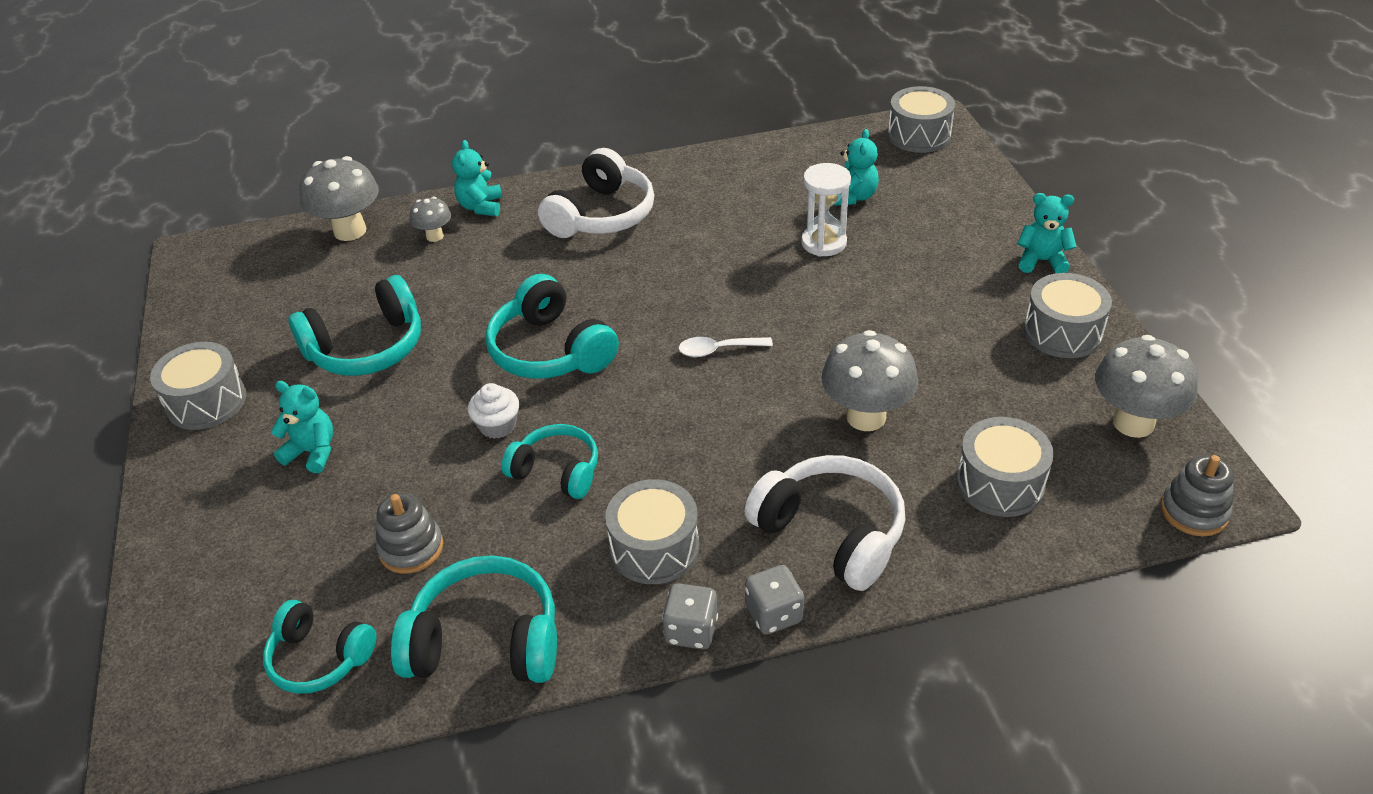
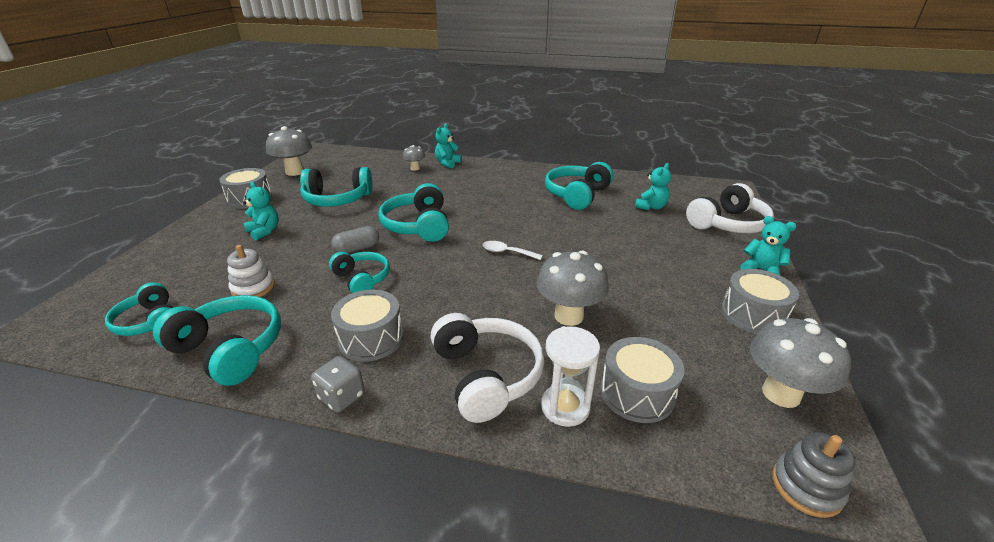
camera: 25 degrees right, 10 degrees down
grey mushroom [299,156,379,241] -> grey mushroom moved to [266,126,312,176]
grey stacking toy [376,493,443,574] -> white stacking toy [227,245,275,297]
white cupcake [468,383,519,439] -> grey capsule [331,226,379,253]
white headphones [538,148,654,238] -> white headphones moved to [686,183,774,233]
grey dice [745,565,804,635] -> none
white hourglass [801,163,851,257] -> white hourglass moved to [541,326,600,427]
grey drum [888,86,955,153] -> none
none -> turquoise headphones [545,162,613,210]

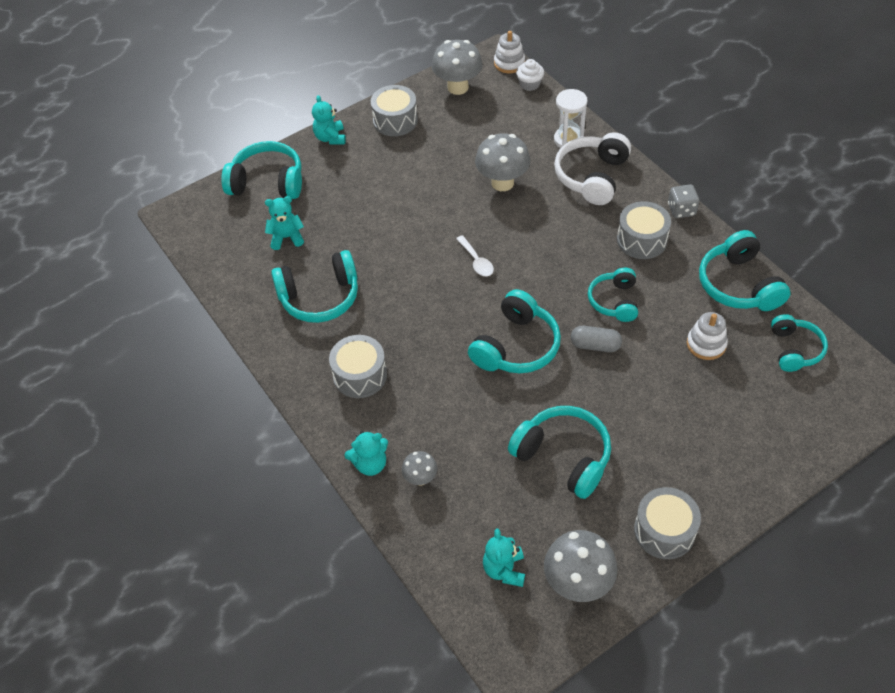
camera: 135 degrees left, 20 degrees up
turquoise teddy bear [243,182,279,241] -> turquoise teddy bear moved to [483,528,525,587]
grey drum [601,337,684,423] -> grey drum moved to [329,335,387,398]
white headphones [686,183,774,233] -> turquoise headphones [221,141,302,199]
grey stacking toy [772,432,856,518] -> white stacking toy [494,31,525,73]
none -> white cupcake [516,59,544,91]

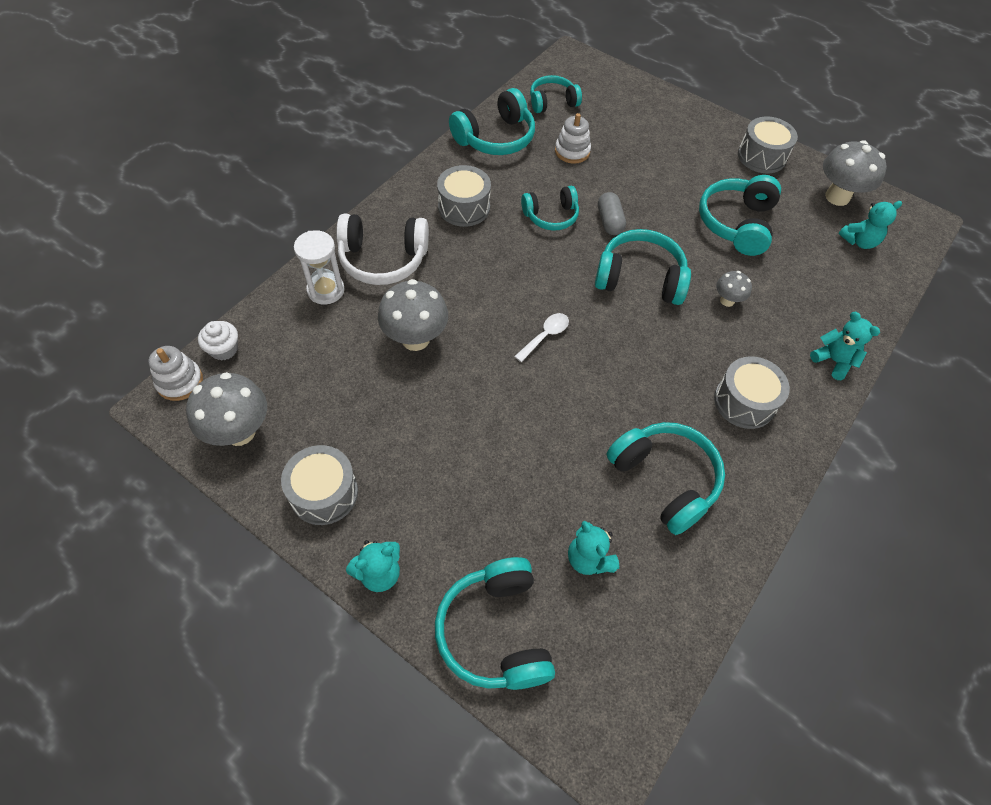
camera: 115 degrees left, 5 degrees up
grey mushroom [402,451,437,486] -> grey mushroom moved to [716,271,752,307]
grey dice [668,184,699,218] -> none

